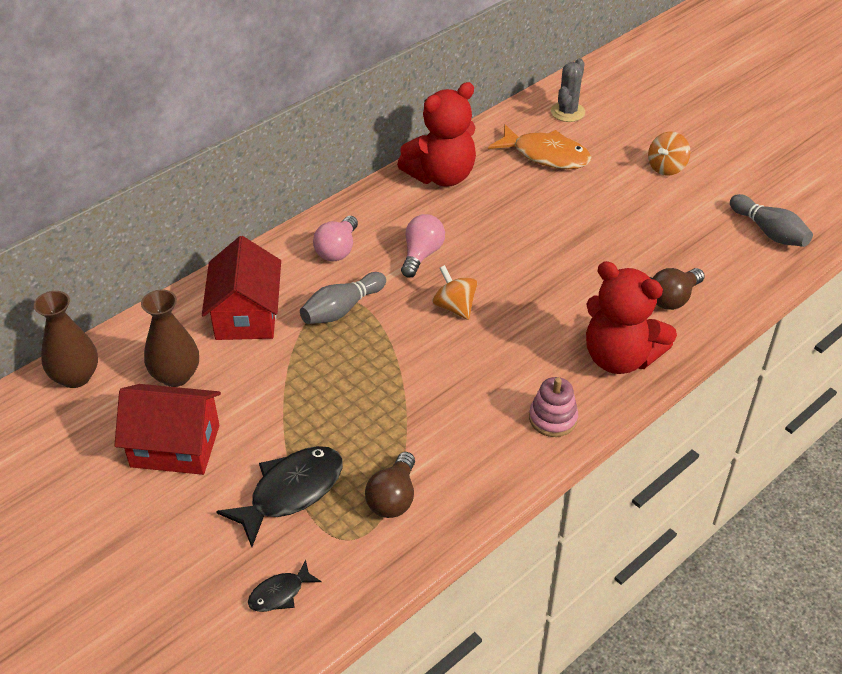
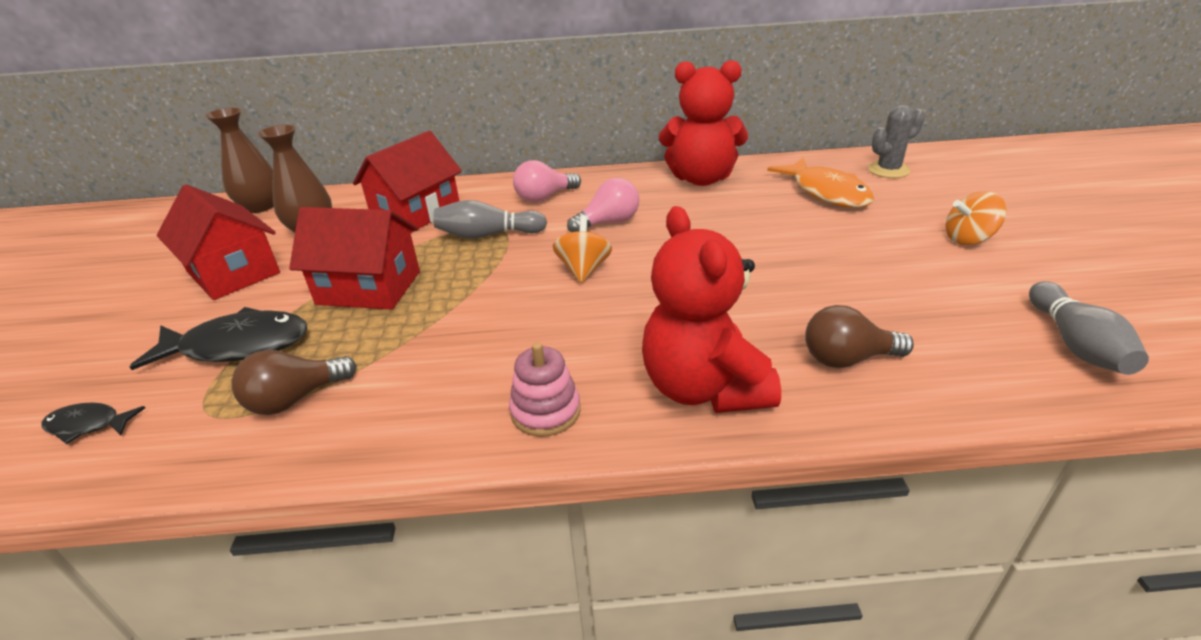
camera: 40 degrees right, 10 degrees down
none -> red house [289,207,420,309]

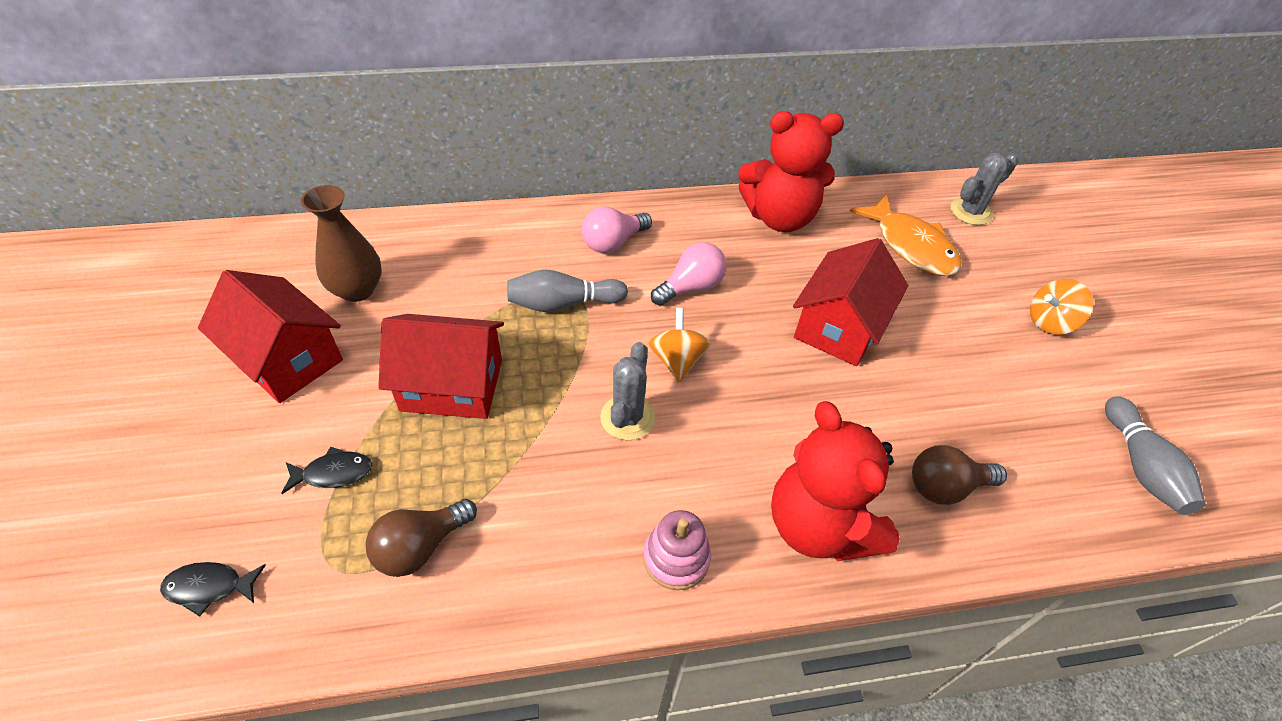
camera: 10 degrees left, 15 degrees up
black fish [130,307,307,370] -> black fish [282,447,372,494], size x0.52
brown vase [205,107,274,213] -> none
red house [353,131,462,233] -> red house moved to [793,238,908,366]
none -> grey cactus [600,342,655,440]

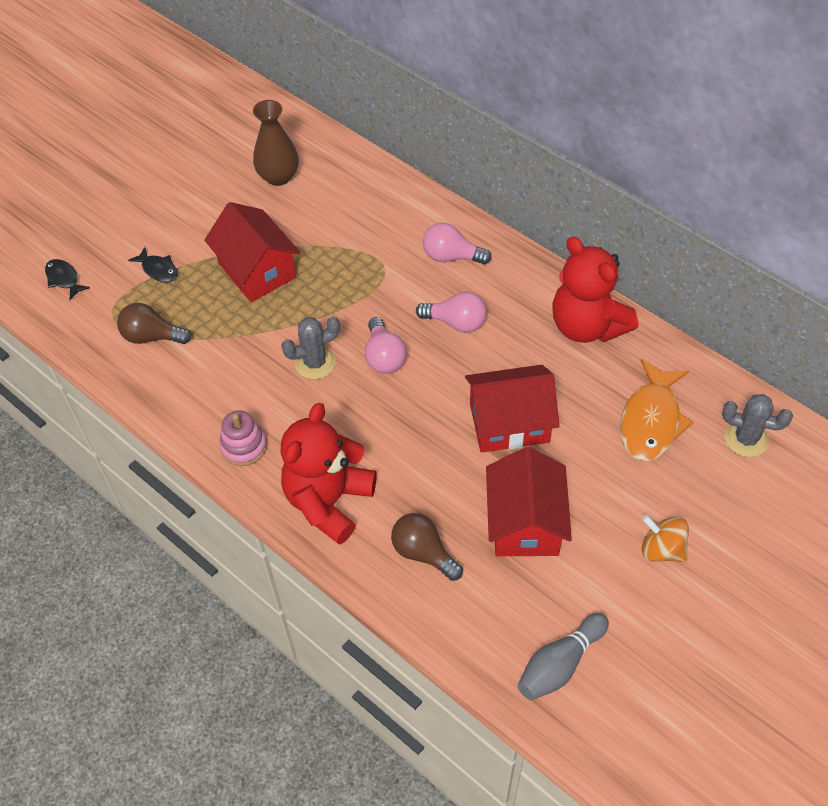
camera: 55 degrees right, 5 degrees up
red house [198,270,343,403] -> red house moved to [486,447,572,556]
grey bowling pin [507,270,628,312] -> none
orange spinning top [649,308,711,382] -> pink light bulb [365,317,407,374]

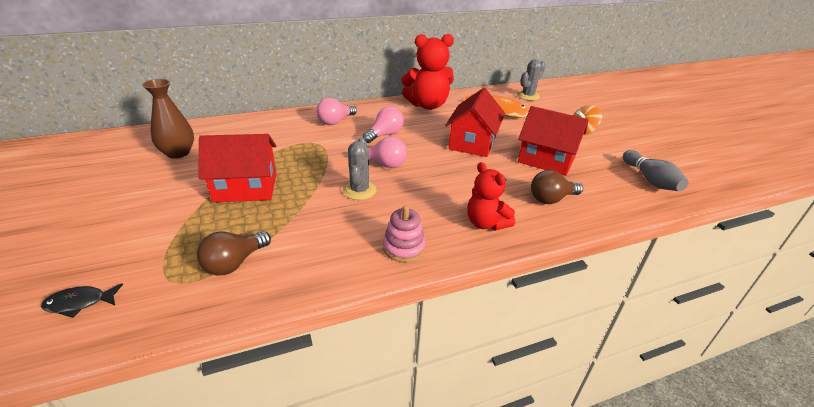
camera: 65 degrees left, 20 degrees down
black fish [128,247,178,283] -> none
red teddy bear [281,403,377,545] -> red teddy bear [467,162,515,231], size x0.62

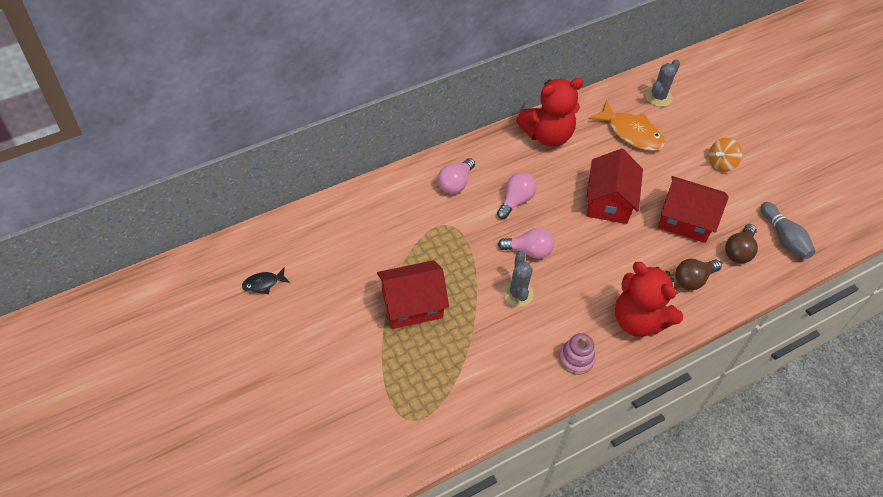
camera: 10 degrees left, 20 degrees up
black fish [41,283,123,318] -> black fish moved to [242,267,290,294]
brown vase [142,79,194,158] -> none
brown light bulb [197,231,271,275] -> brown light bulb moved to [725,224,758,263]
red teddy bear [467,162,515,231] -> red teddy bear [615,262,683,337], size x1.61

